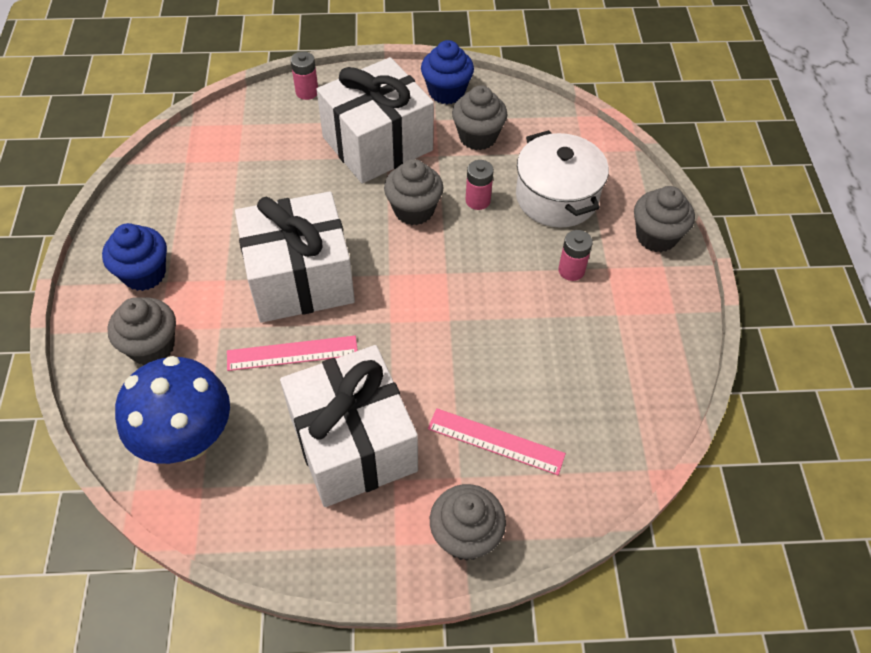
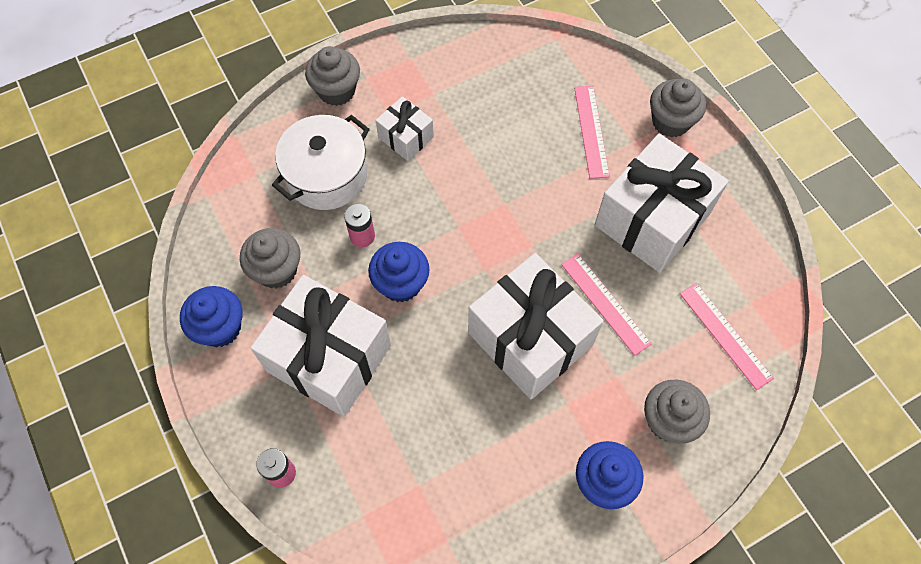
camera: 115 degrees left, 10 degrees up
blue mushroom [115,356,230,464] -> pink ruler [680,283,774,390]
grey cupcake [384,159,444,225] -> blue cupcake [368,242,430,302]
pink battery [558,230,593,281] -> white gift [376,96,434,161]

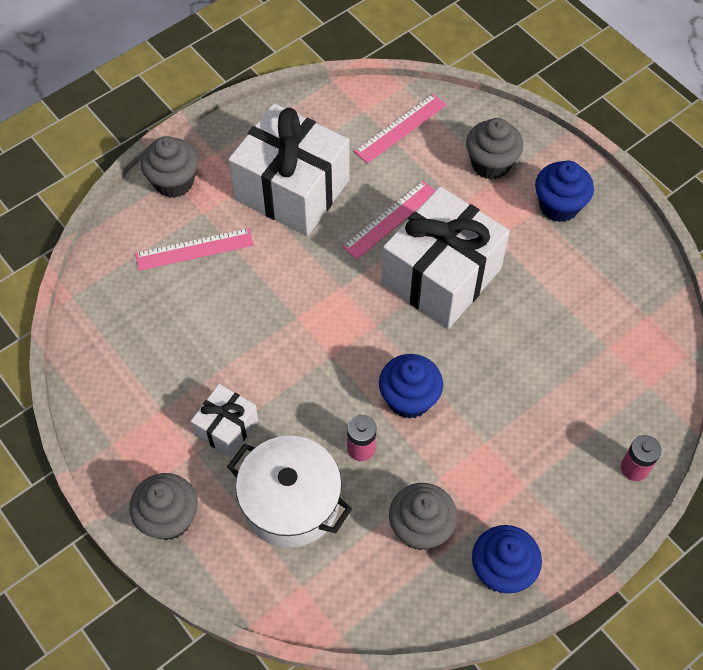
camera: 100 degrees left, 5 degrees down
white gift [251,275,391,417] -> none

